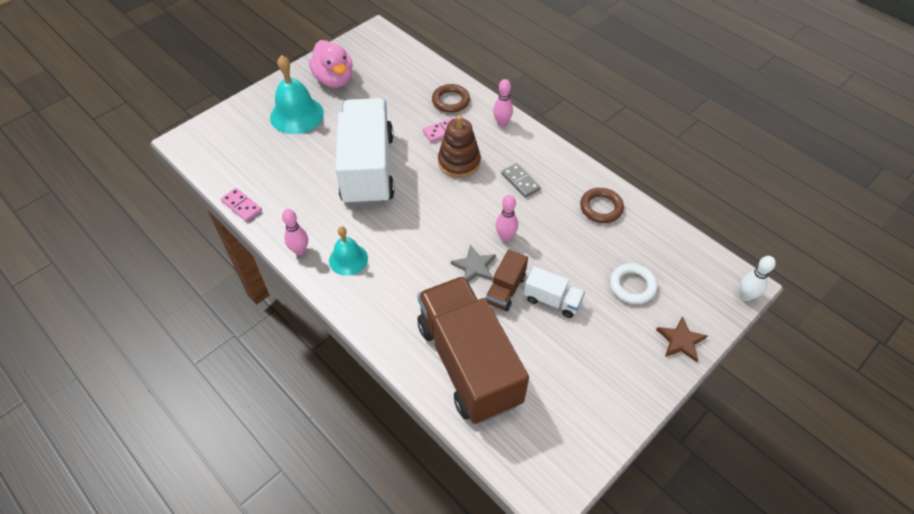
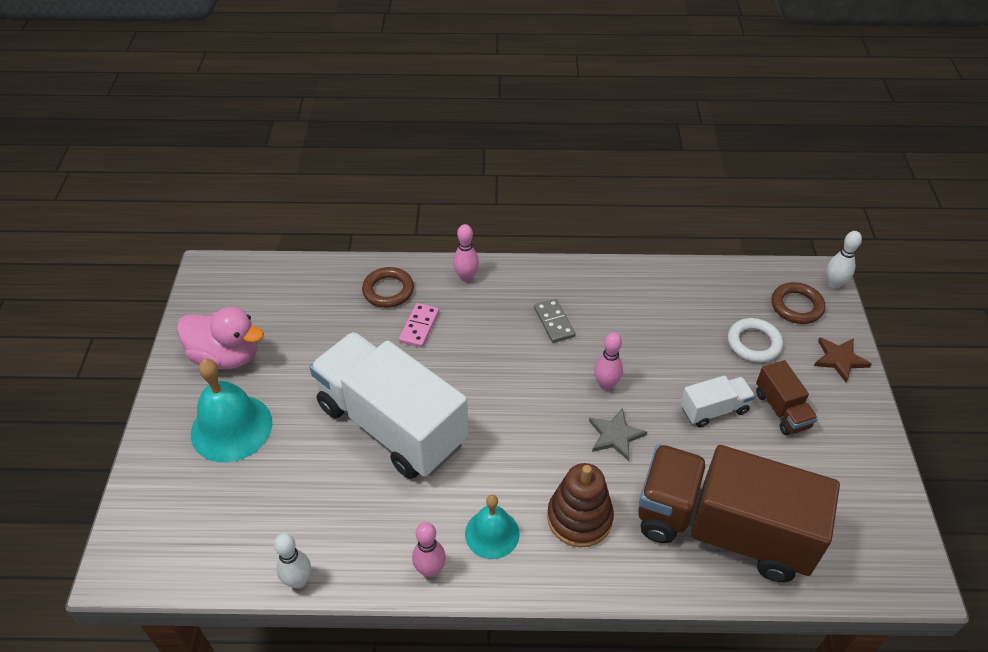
camera: 45 degrees left, 5 degrees down
pink domino [221,188,262,222] -> white bowling pin [274,533,311,589]
brown stacking toy [438,115,481,178] -> brown stacking toy moved to [547,463,614,548]
brown truck [485,250,528,311] -> brown truck moved to [756,360,818,435]
grey domino [501,163,541,198] -> grey domino turned 60 degrees clockwise [534,298,576,343]
brown ring [580,188,624,223] -> brown ring moved to [772,282,825,324]

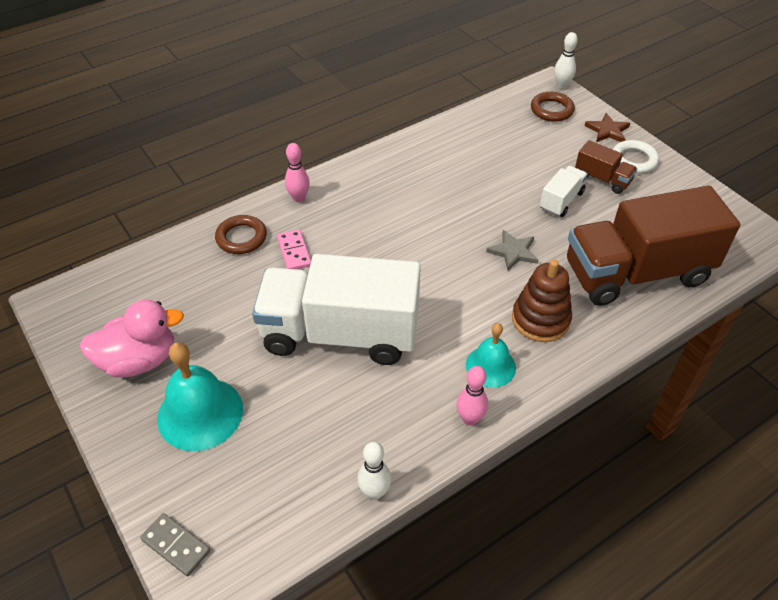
camera: 35 degrees left, 0 degrees up
grey domino [534,298,576,343] -> grey domino moved to [140,513,210,576]
pink bowling pin [594,332,623,390] -> none
white ring [728,318,783,363] -> white ring moved to [613,140,659,173]

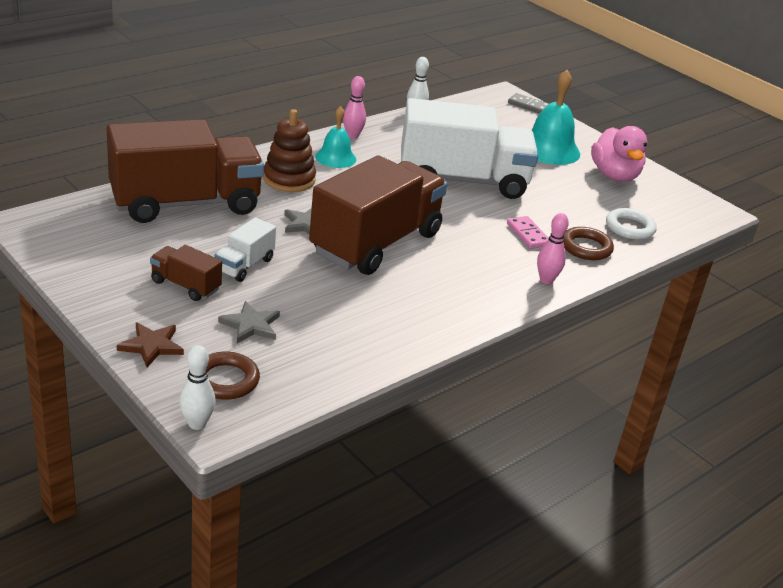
camera: 170 degrees right, 15 degrees down
pink duck [79,300,184,378] -> pink duck turned 75 degrees counterclockwise [591,126,647,182]
white ring [613,140,659,173] -> white ring moved to [606,208,657,240]
none -> grey star [218,301,280,343]
none -> brown truck [309,155,447,275]

